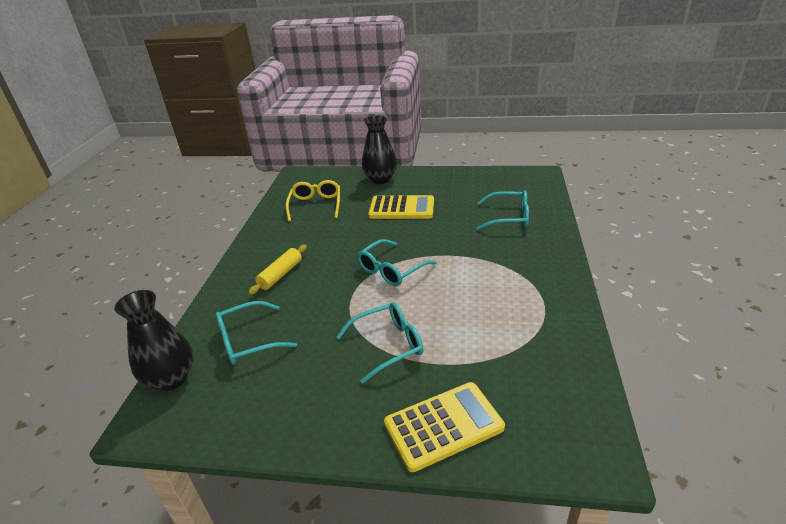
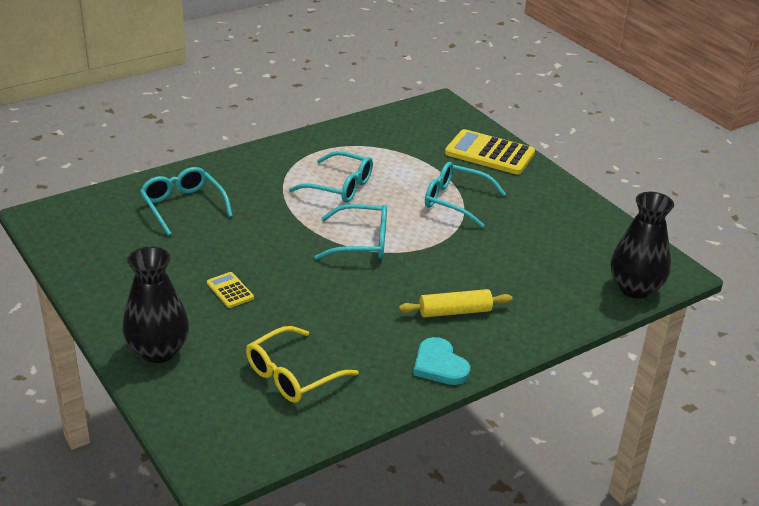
camera: 135 degrees left, 0 degrees up
turquoise glasses [216,301,297,365] -> turquoise glasses moved to [289,151,373,203]
yellow calculator [368,195,434,219] -> yellow calculator [207,272,254,308], size x0.49
none -> turquoise heart [413,337,470,385]

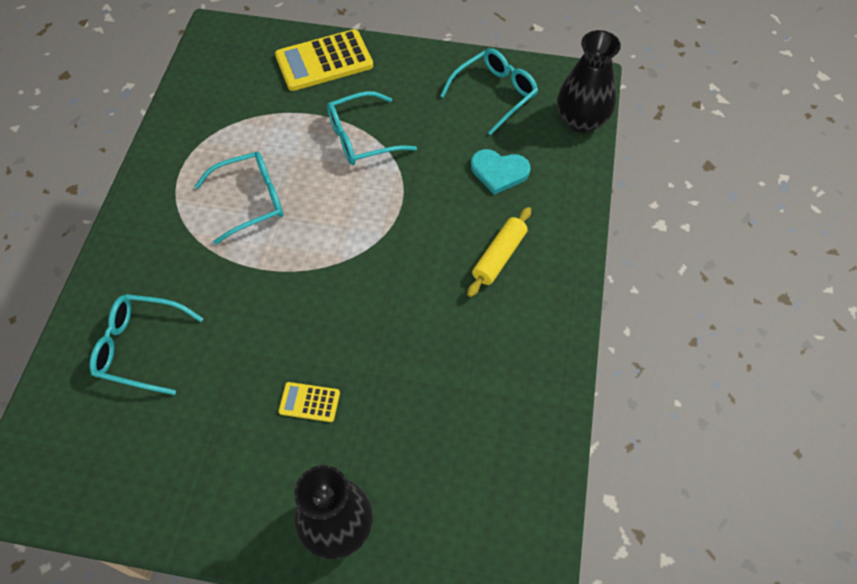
camera: 45 degrees left, 25 degrees up
yellow glasses [246,326,359,403] -> none
turquoise glasses [315,204,387,260] -> turquoise glasses moved to [440,48,538,135]
turquoise heart [413,337,470,385] -> turquoise heart moved to [471,149,530,195]

